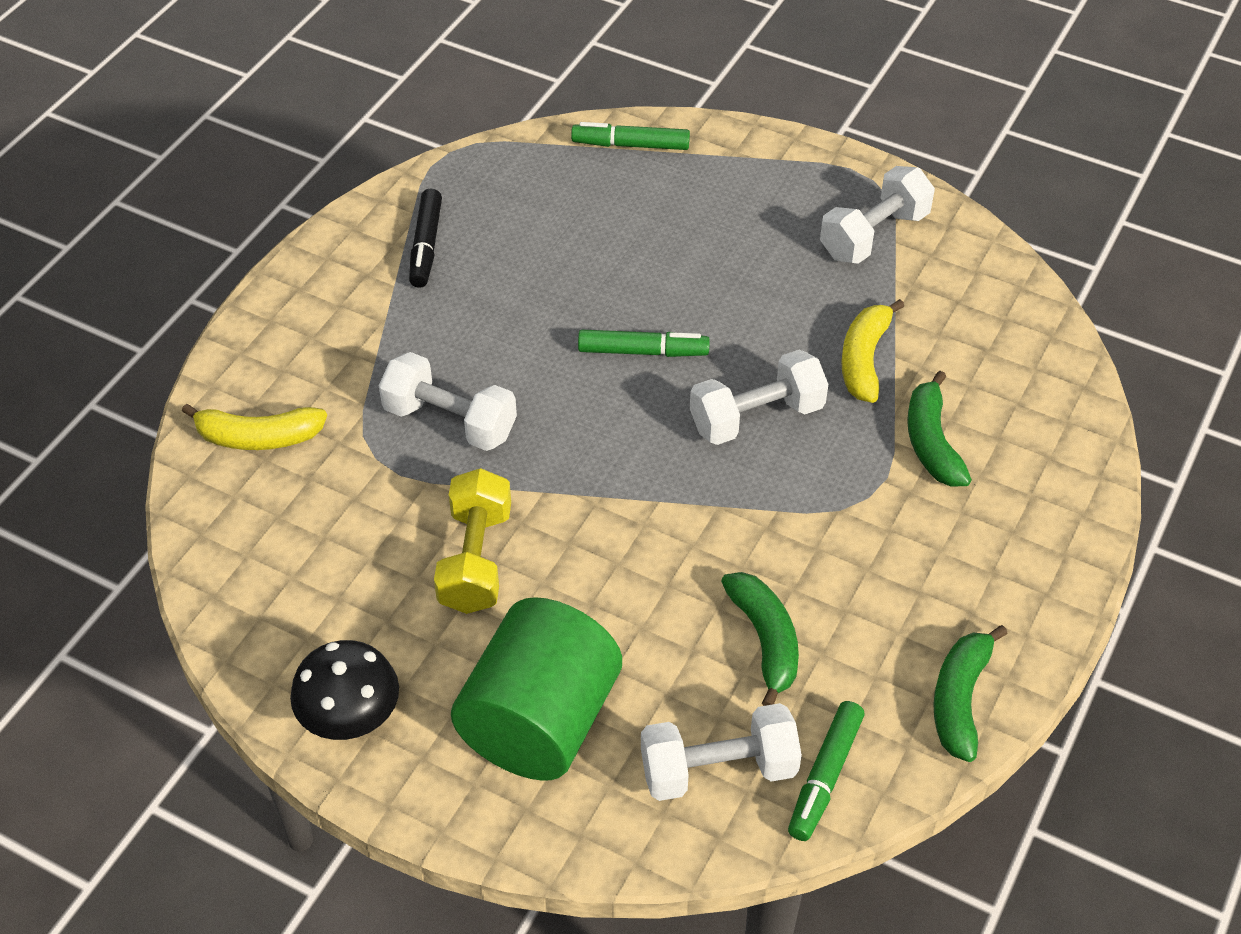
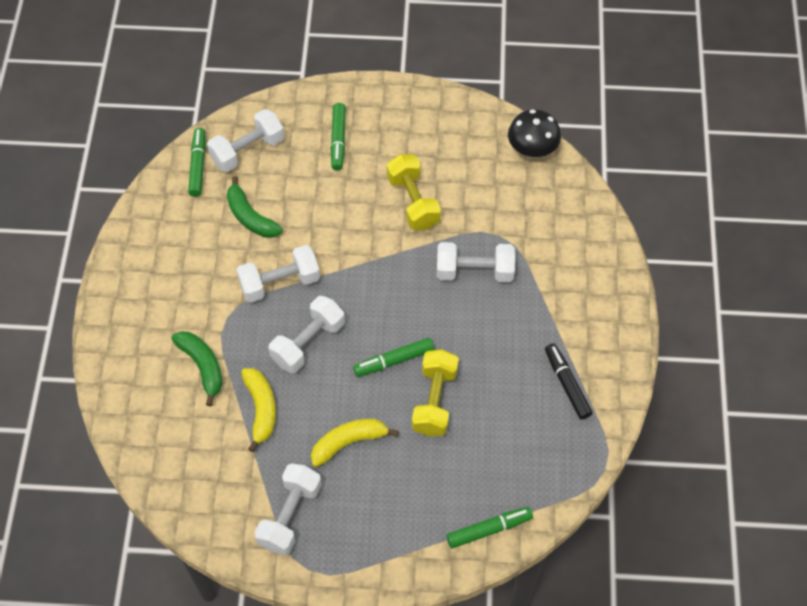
camera: 155 degrees right, 10 degrees up
yellow banana [182,404,327,450] -> yellow banana moved to [311,419,399,467]
black mushroom [290,640,399,740] -> black mushroom moved to [508,110,561,158]
green cylinder [451,597,622,781] -> green marker [330,103,346,170]
green banana [933,625,1008,762] -> none
none -> white dumbbell [237,245,320,303]
none -> yellow dumbbell [412,350,459,436]

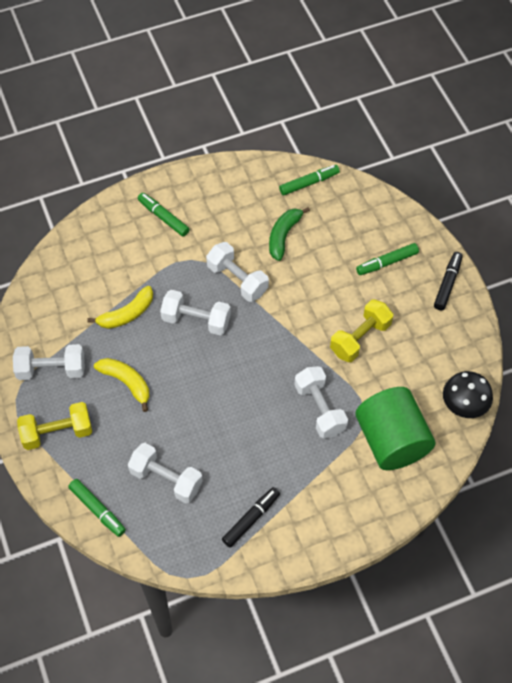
camera: 65 degrees right, 0 degrees up
green banana [171,331,223,406] -> none
white dumbbell [207,109,284,172] -> white dumbbell moved to [128,443,203,503]
green marker [353,338,434,377] -> green marker moved to [138,193,189,237]
yellow dumbbell [412,350,459,436] -> yellow dumbbell moved to [17,402,92,450]
none -> green cylinder [355,387,435,470]
none -> black marker [434,252,463,310]

